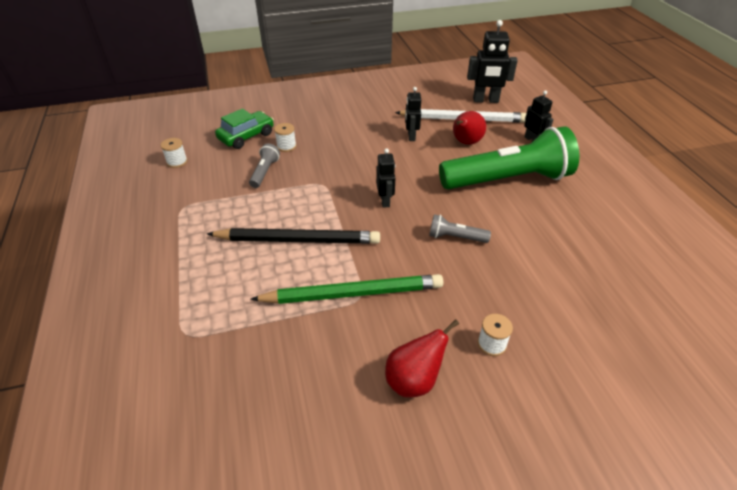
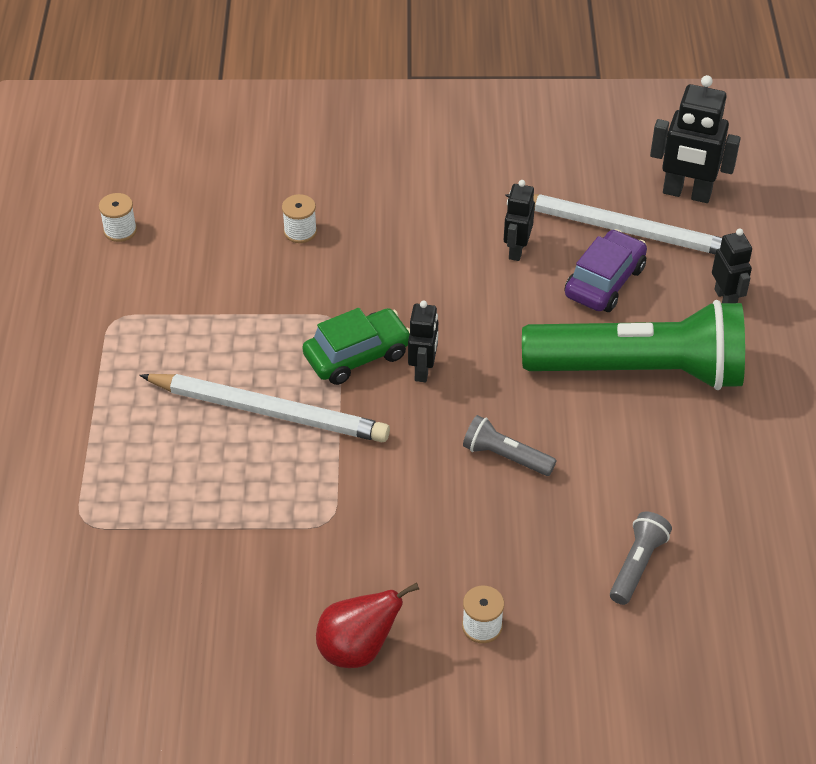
camera: 15 degrees right, 5 degrees up
black pencil [207,228,380,244] -> white pencil [139,374,390,442]
green car [215,108,274,149] -> green car moved to [302,308,410,385]
grey flashlight [249,143,280,188] -> grey flashlight moved to [610,512,672,605]
green pencil [250,274,443,304] -> none
red pear [453,111,486,145] -> purple car [564,229,647,312]

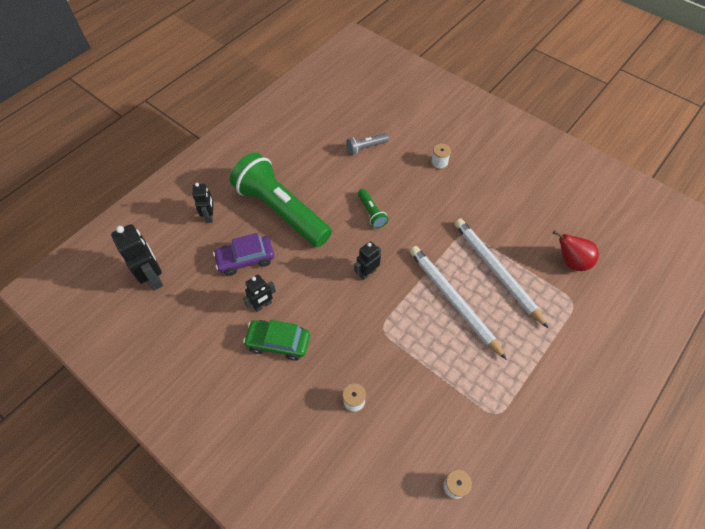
camera: 140 degrees left, 10 degrees up
green car [302,308,410,385] -> green car moved to [243,320,310,361]
red pear [316,582,419,668] -> red pear moved to [553,230,599,271]
grey flashlight [463,415,556,476] -> green flashlight [358,189,388,229]
white pencil [505,194,722,254] -> white pencil moved to [454,218,549,329]
black robot [712,228,752,303] -> black robot turned 150 degrees clockwise [193,183,213,223]

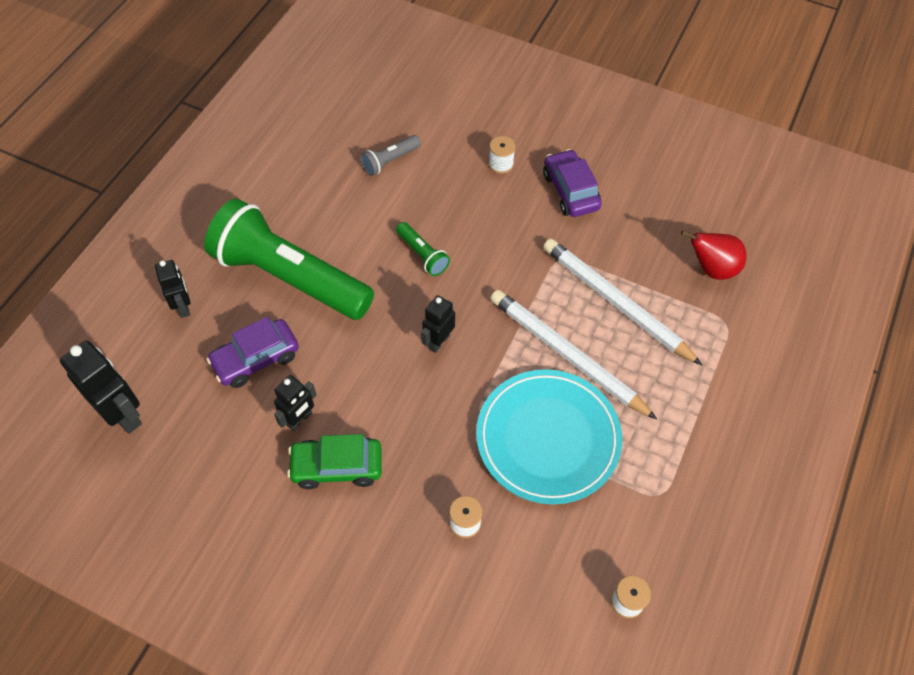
camera: 15 degrees left, 0 degrees up
none -> turquoise plate [476,369,622,504]
none -> purple car [543,149,602,217]

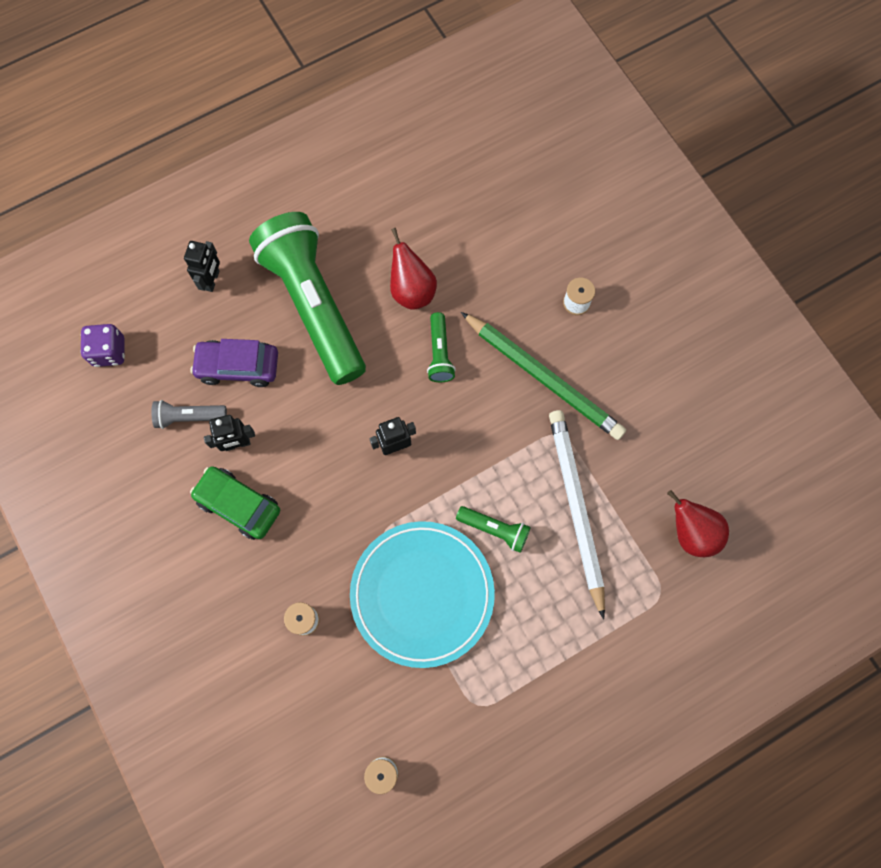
camera: 35 degrees right, 15 degrees up
black robot [60,340,142,434] -> purple dice [80,324,125,367]
grey flashlight [360,135,421,176] -> grey flashlight moved to [151,400,227,429]
white pencil [490,290,657,419] -> green flashlight [456,506,531,553]
purple car [543,149,602,217] -> none
none -> red pear [390,228,437,310]
none -> green pencil [461,312,626,440]

